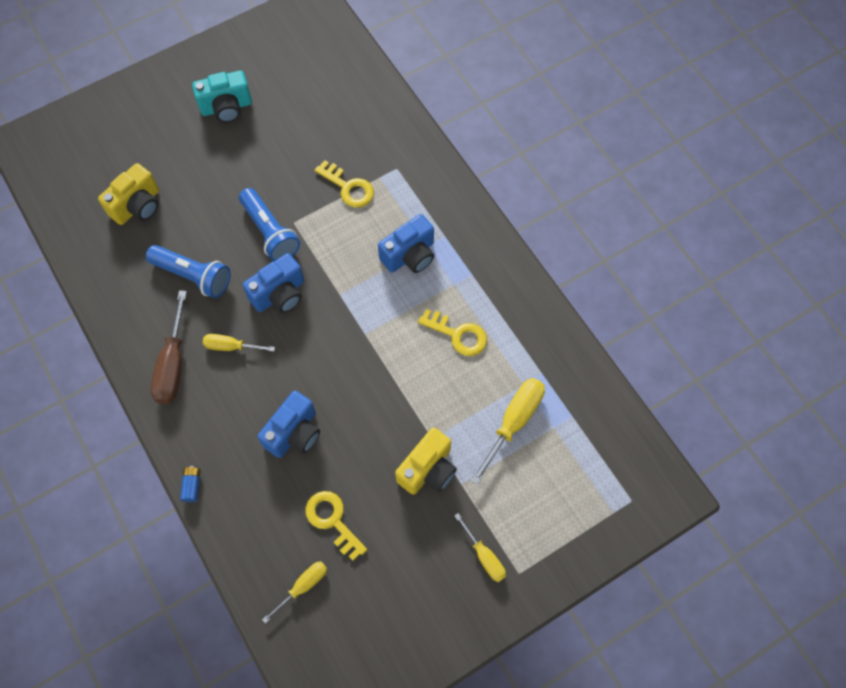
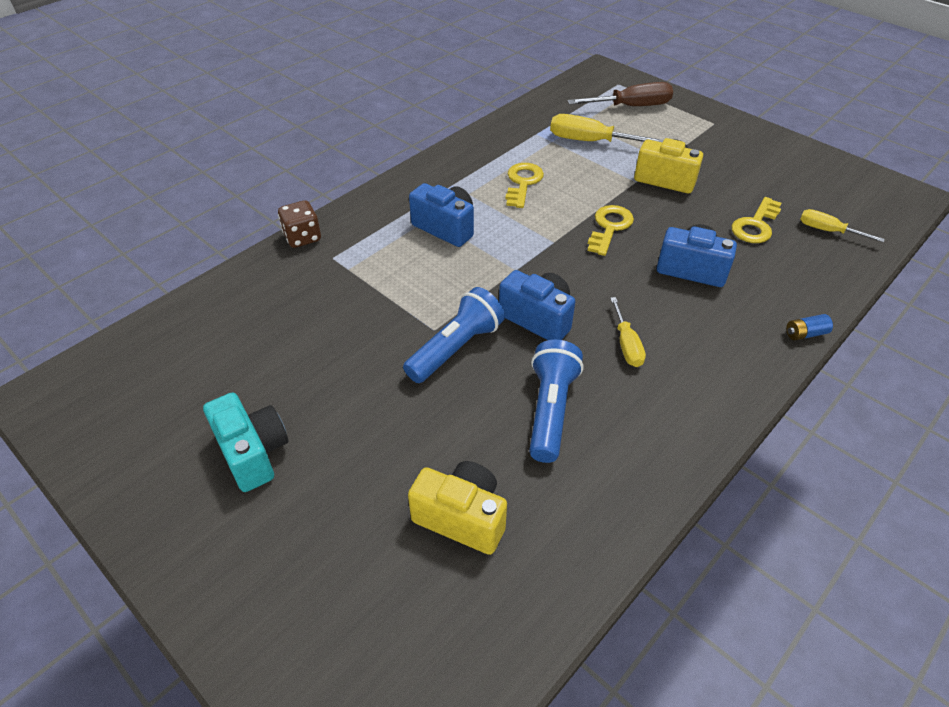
camera: 105 degrees left, 20 degrees down
brown screwdriver [151,291,187,404] -> brown screwdriver moved to [568,82,673,106]
yellow key [314,160,374,208] -> yellow key moved to [588,205,634,256]
yellow screwdriver [454,513,506,582] -> none
none -> brown dice [278,200,321,248]

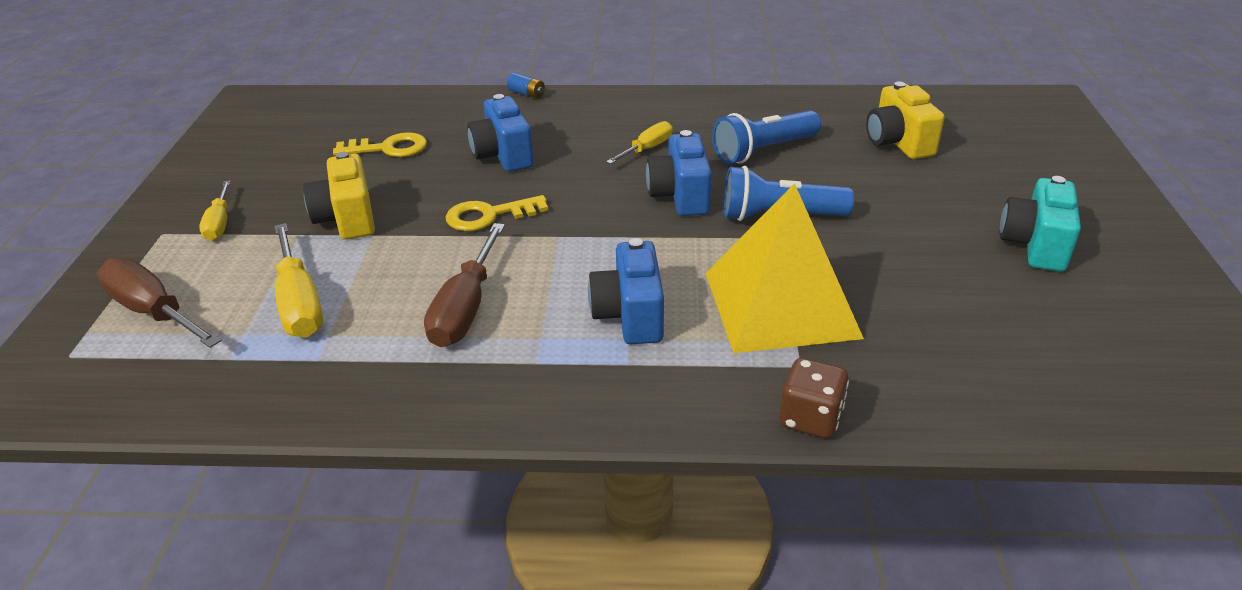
camera: 130 degrees left, 10 degrees down
yellow key [505,163,544,208] -> brown screwdriver [424,223,505,347]
yellow screwdriver [800,209,885,242] -> yellow screwdriver moved to [199,181,230,241]
none -> yellow pyramid [706,183,864,353]

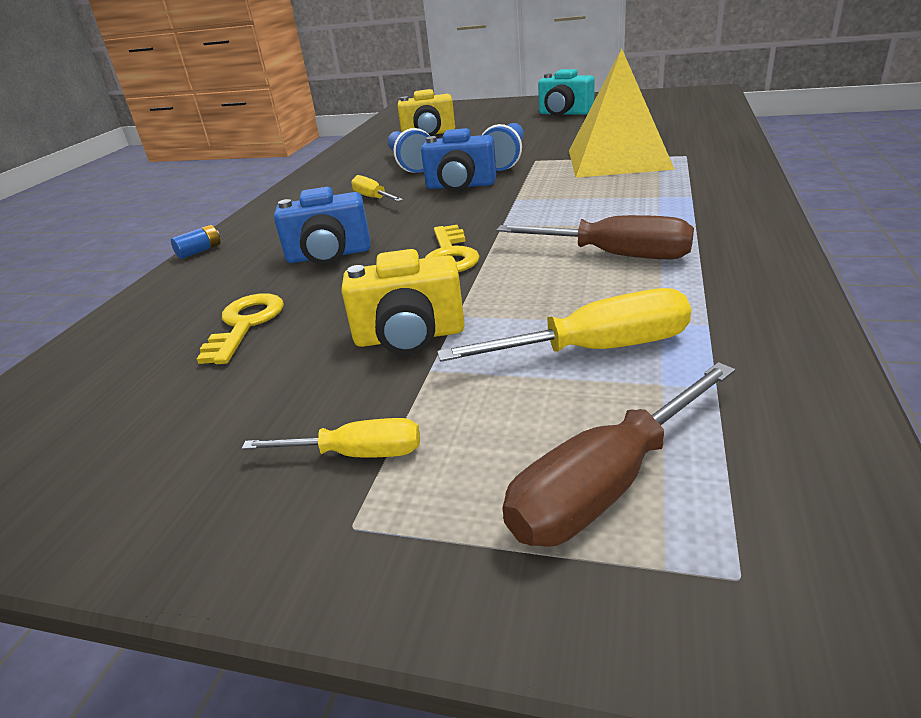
camera: 75 degrees left, 5 degrees down
blue camera [588,238,664,344] -> none
brown dice [780,358,849,438] -> none

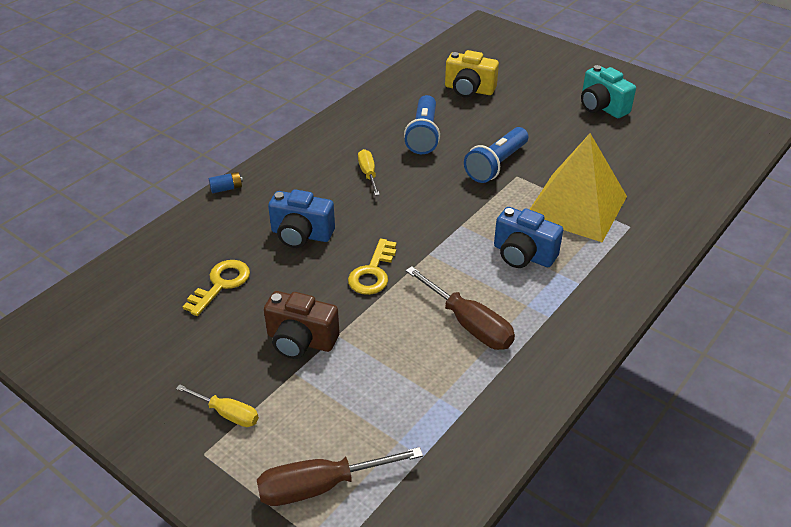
camera: 20 degrees right, 10 degrees up
yellow camera [341,249,465,355] -> brown camera [264,291,340,359]
blue camera [421,128,496,191] -> blue camera moved to [494,207,563,268]
yellow screwdriver [437,288,691,362] -> none

